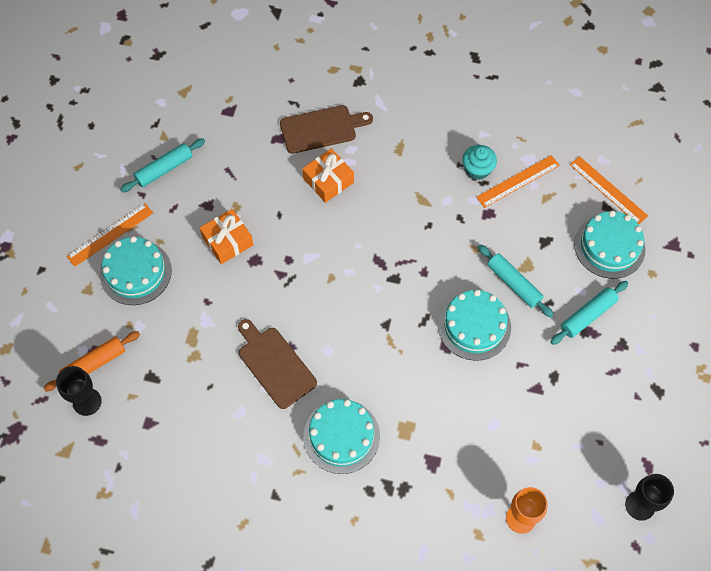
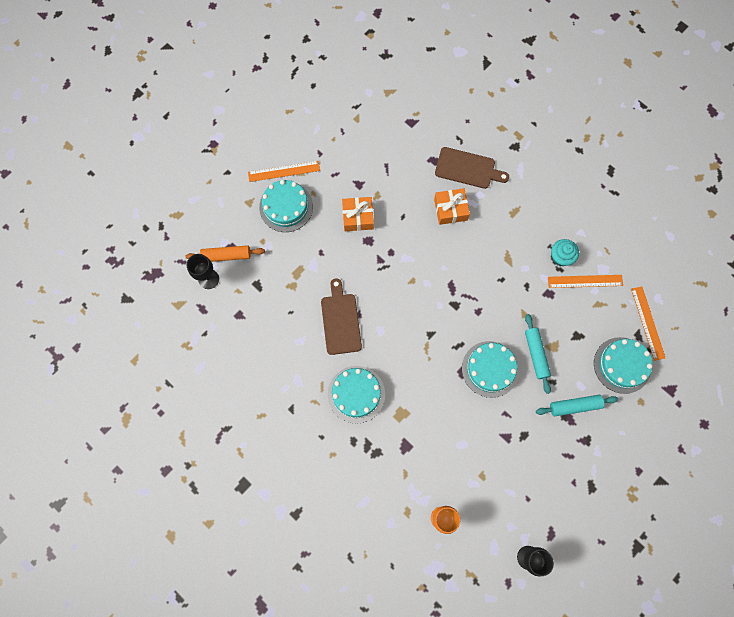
camera: 30 degrees right, 10 degrees up
turquoise rolling pin [120,138,205,192] -> none

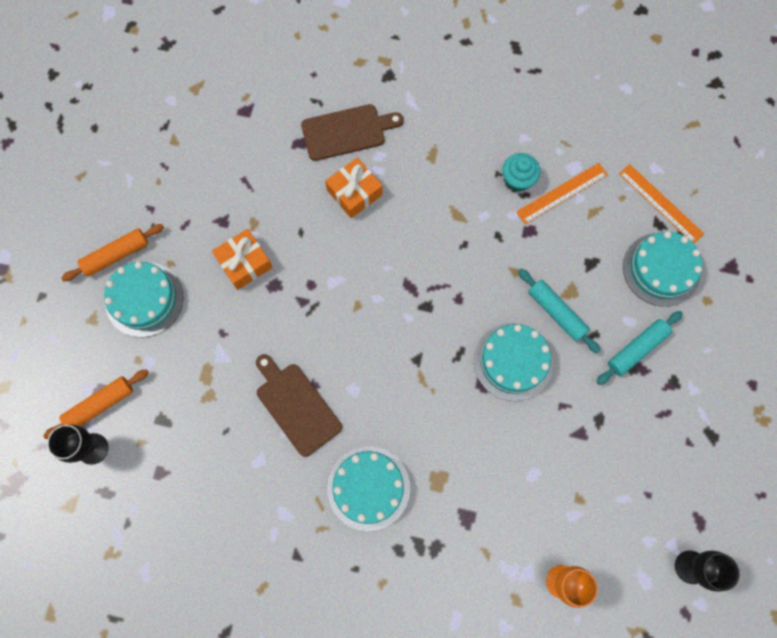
camera: 30 degrees left, 0 degrees up
orange ruler [248,161,320,182] -> orange rolling pin [61,224,164,281]

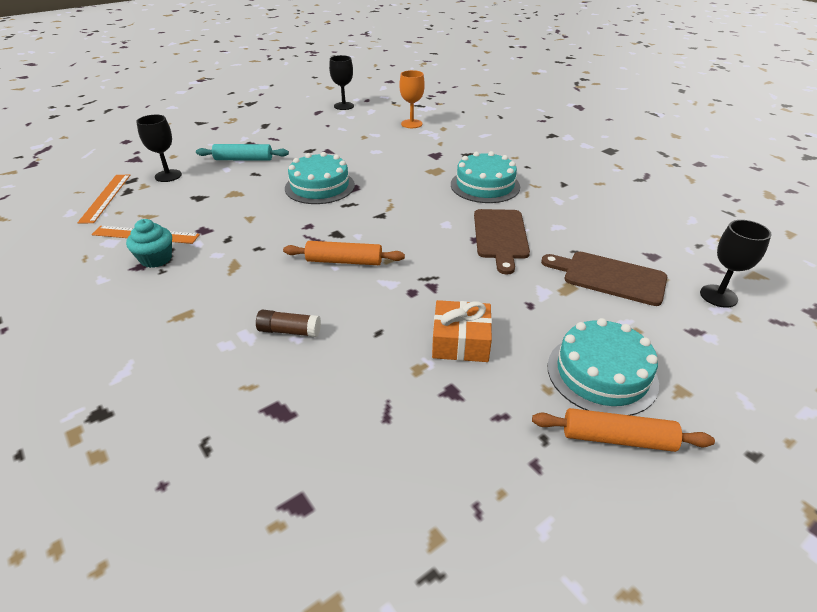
camera: 140 degrees left, 35 degrees down
orange rolling pin [43,369,149,439] -> orange rolling pin moved to [283,241,405,265]
brown cutting board [301,104,404,161] -> brown cutting board moved to [541,252,667,306]
orange gift [325,157,383,218] -> brown glue stick [256,310,321,337]
turquoise rolling pin [518,269,601,354] -> none
turquoise cake [623,231,702,307] -> black goblet [136,115,182,182]

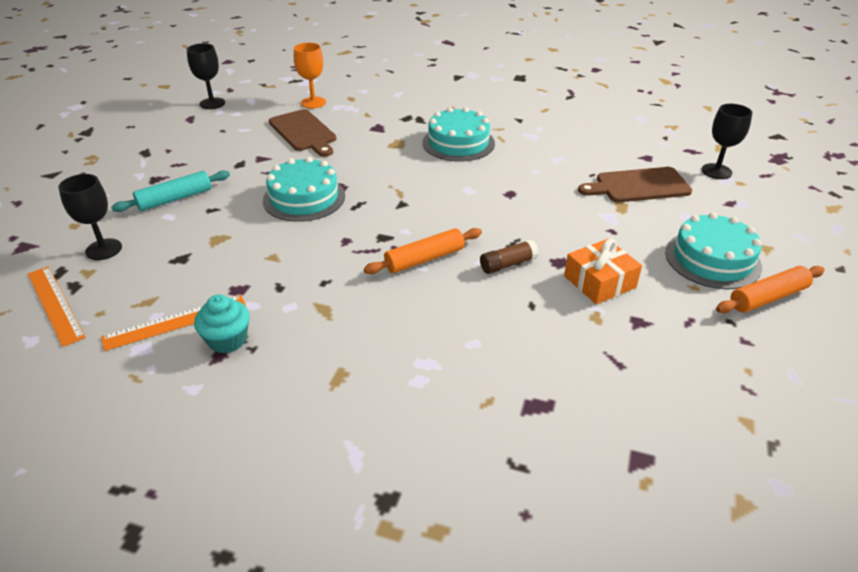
camera: 35 degrees left, 0 degrees up
brown glue stick [256,310,321,337] -> brown glue stick moved to [480,240,539,274]
brown cutting board [474,209,530,275] -> brown cutting board moved to [269,109,336,157]

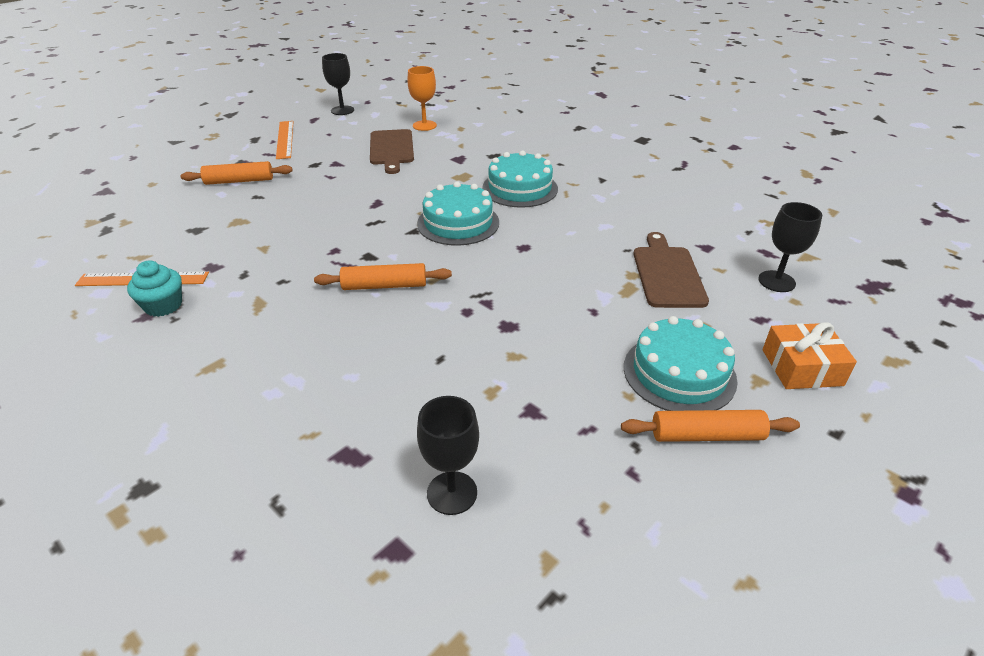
camera: 25 degrees right, 0 degrees up
orange ruler [28,266,86,347] -> orange ruler moved to [276,121,294,159]
black goblet [58,174,122,260] -> black goblet moved to [417,396,479,515]
turquoise rolling pin [111,170,230,212] -> orange rolling pin [181,161,293,185]
turquoise cake [263,157,345,222] -> turquoise cake moved to [417,181,499,246]
brown glue stick [480,240,539,274] -> none
orange gift [564,239,642,304] -> orange gift moved to [762,322,857,389]
brown cutting board [578,167,692,202] -> brown cutting board turned 75 degrees clockwise [633,232,709,308]

